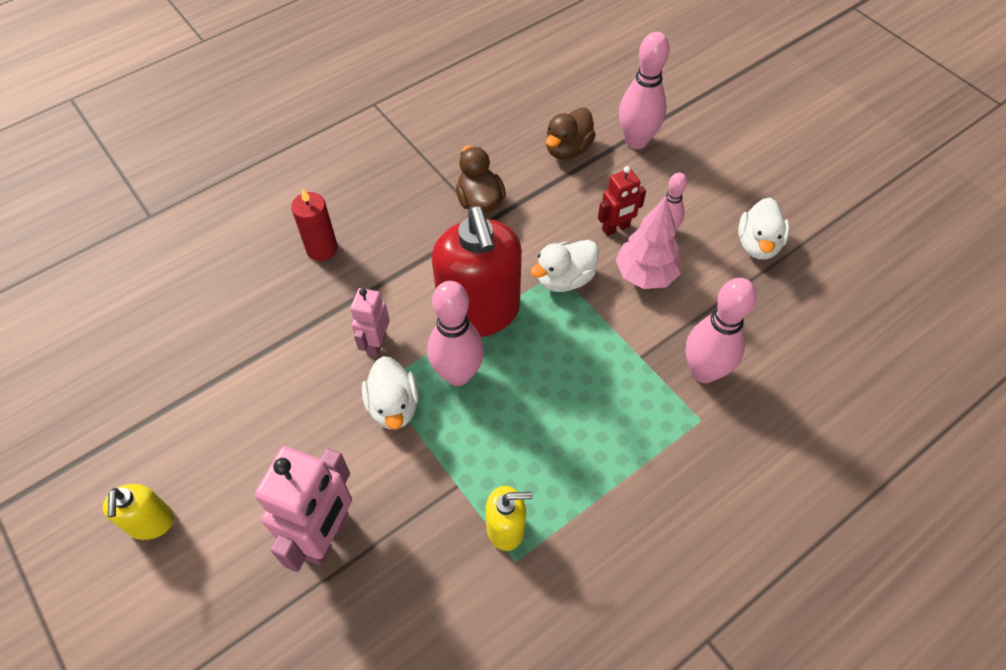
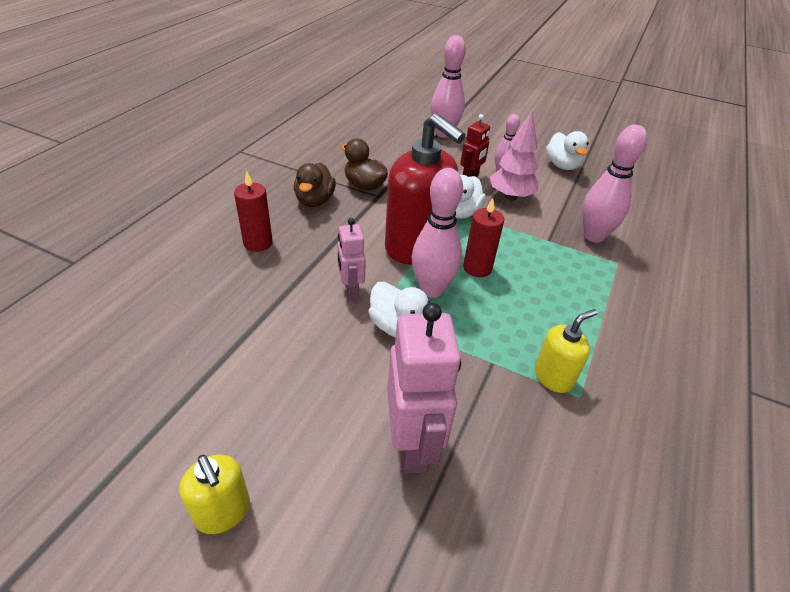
camera: 30 degrees left, 15 degrees down
brown duck [546,108,596,160] -> brown duck moved to [294,163,336,207]
none -> red candle [463,198,504,277]

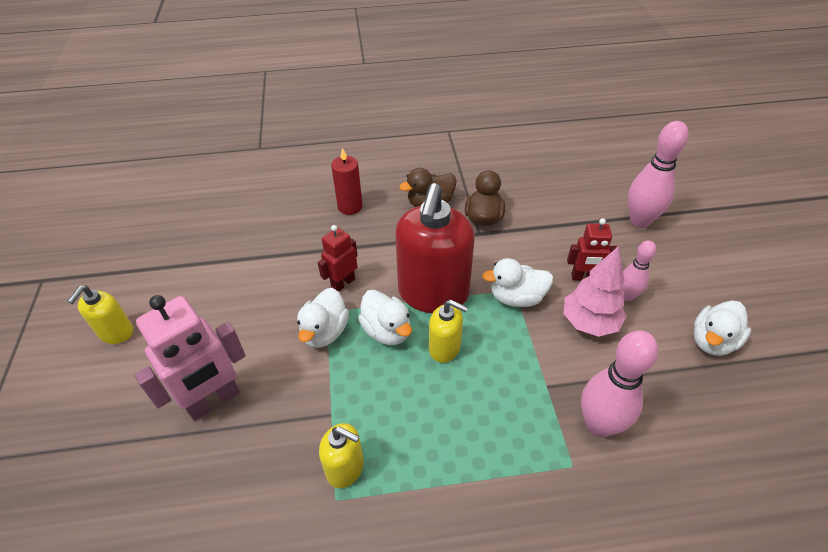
camera: 60 degrees right, 5 degrees up
pink robot [338,218,366,300] -> red robot [318,225,358,292]
pink bowling pin [412,168,463,298] -> white duck [358,290,412,345]
red candle [463,198,504,277] -> yellow soap dispenser [429,300,468,363]

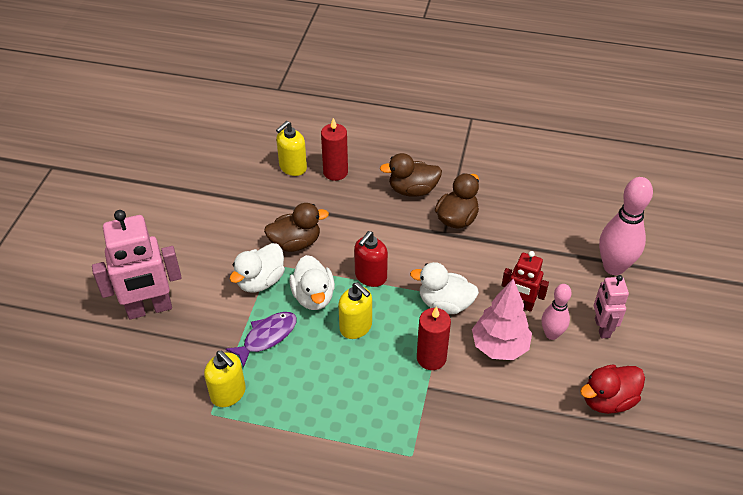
camera: 20 degrees right, 0 degrees up
yellow soap dispenser [67,286,133,344] -> yellow soap dispenser moved to [276,121,307,176]
red robot [318,225,358,292] -> brown duck [264,203,329,252]
red soap dispenser [395,183,475,313] -> red soap dispenser [354,231,388,287], size x0.50
pink bowling pin [581,330,658,437] -> none
white duck [693,300,751,356] -> red duck [580,364,645,414]
none -> purple fish [226,312,297,368]
none -> red candle [417,306,451,370]
none -> pink robot [594,275,629,338]

